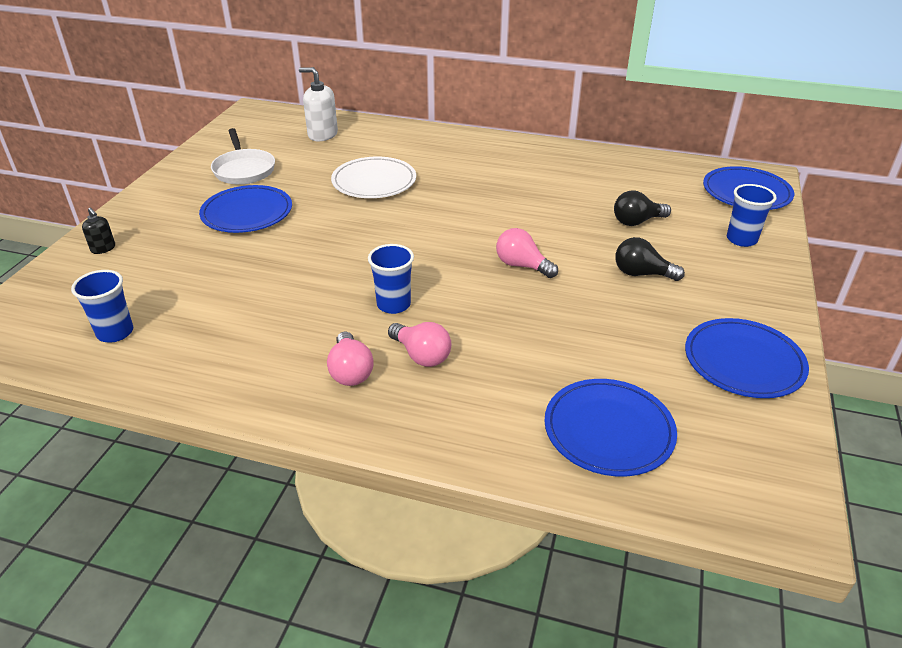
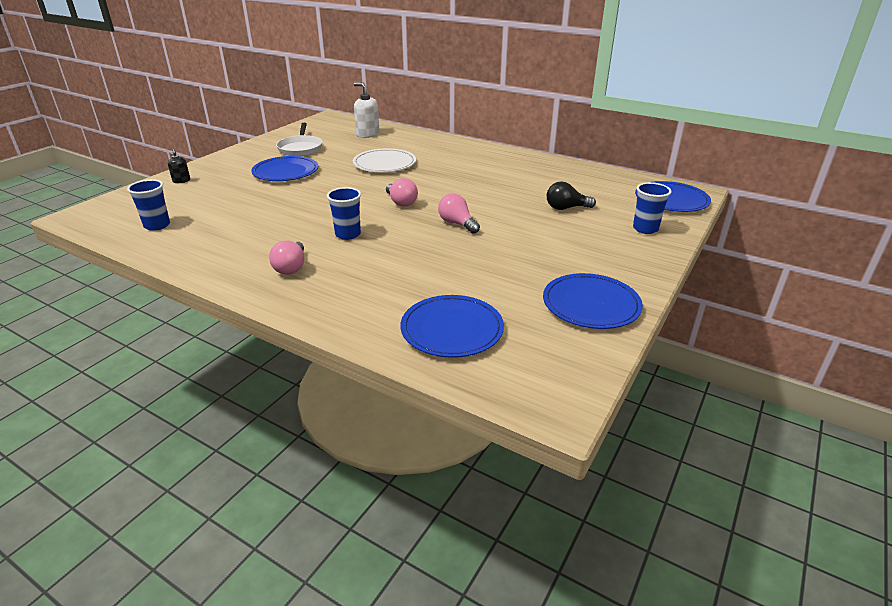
camera: 15 degrees right, 5 degrees down
pink light bulb [388,322,451,367] -> pink light bulb moved to [386,178,418,207]
black light bulb [615,237,685,281] -> none

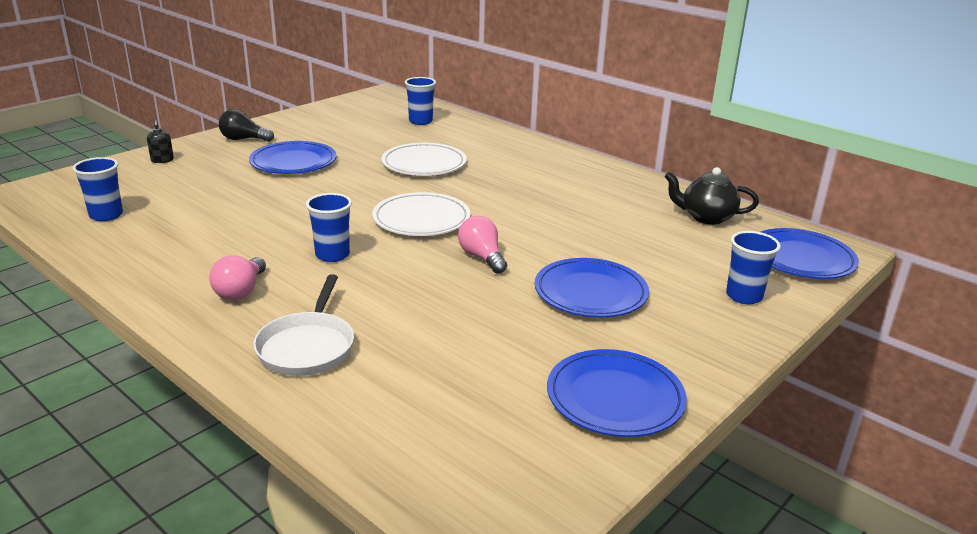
camera: 10 degrees right, 5 degrees down
white pan [276,123,322,156] -> white pan moved to [253,274,354,376]
white soap dispenser [354,82,379,138] -> blue cup [405,77,436,125]
pink light bulb [386,178,418,207] -> white plate [372,192,470,236]
blue plate [400,295,504,358] -> blue plate moved to [535,258,649,317]
black light bulb [547,181,596,210] -> black light bulb moved to [219,109,274,142]
none -> black teapot [665,167,759,225]

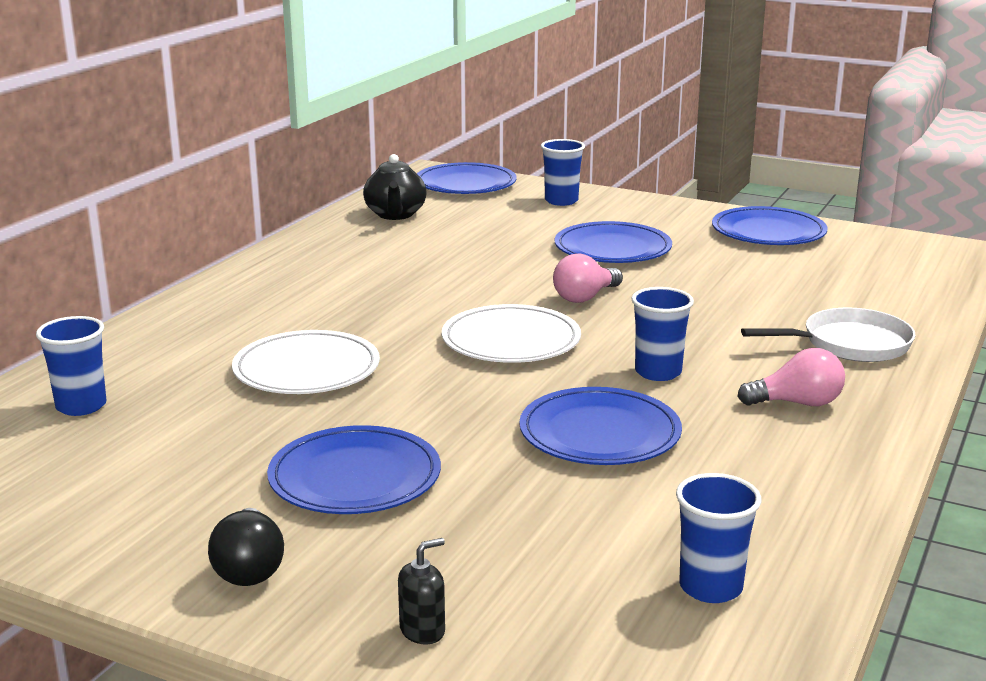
camera: 105 degrees left, 5 degrees down
none -> blue plate [519,387,682,465]

